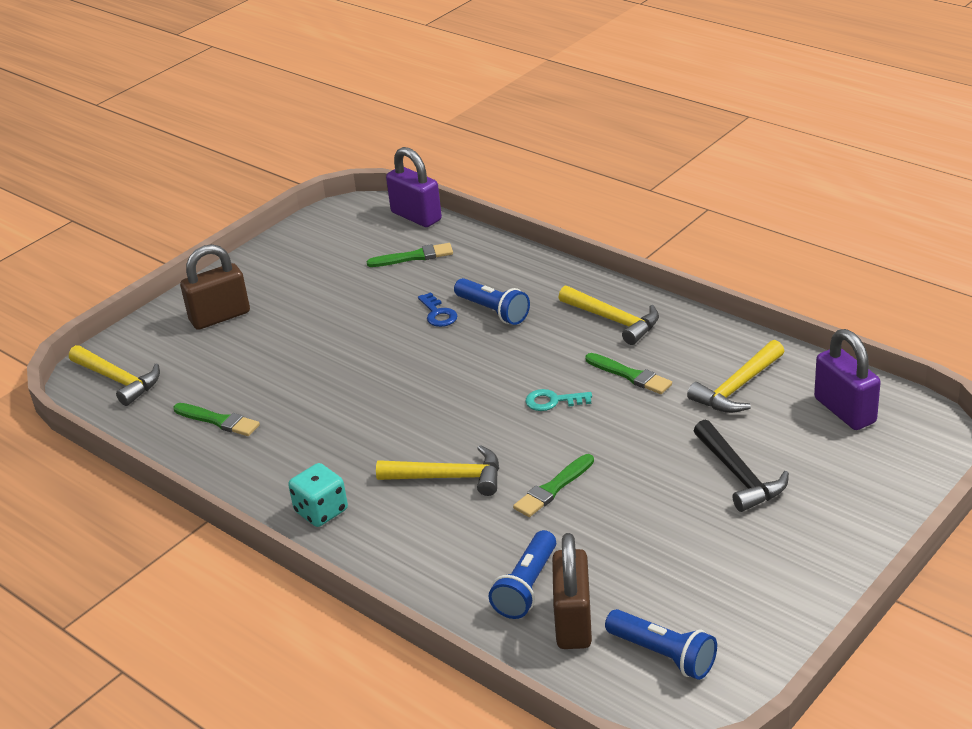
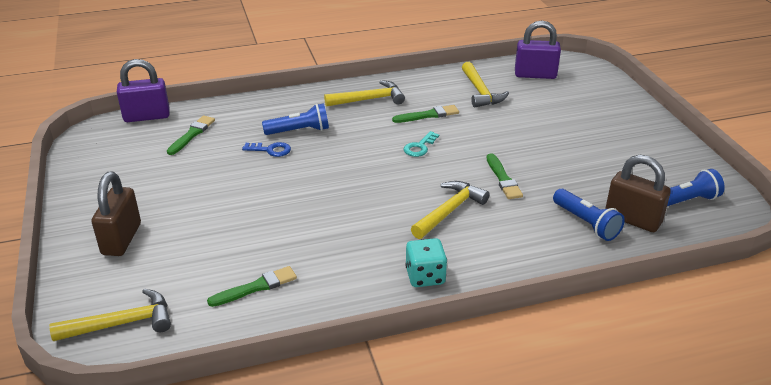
camera: 60 degrees left, 0 degrees up
black hammer [694,420,789,512] -> none

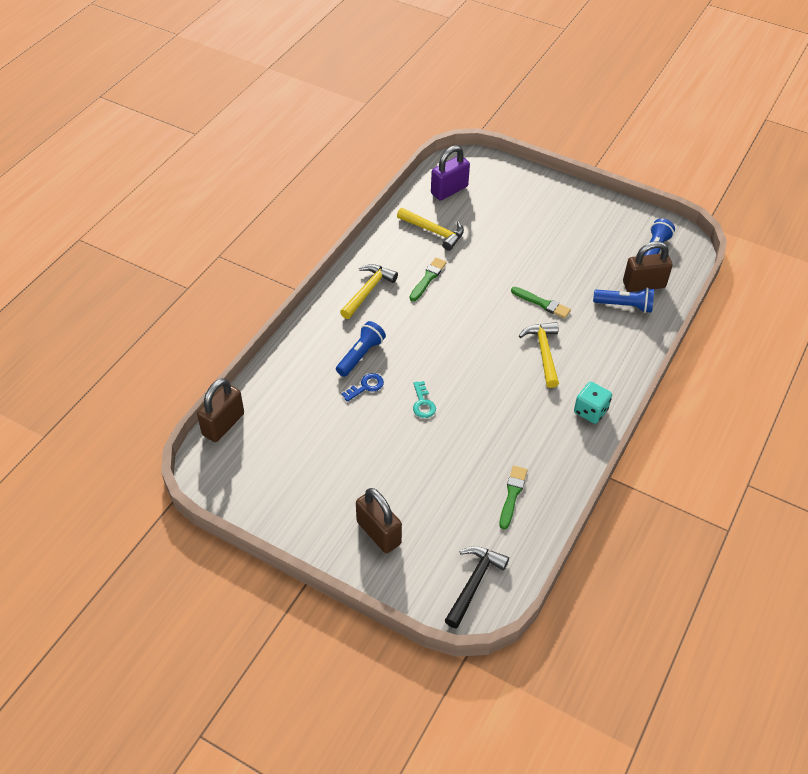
camera: 45 degrees left, 15 degrees up
yellow hammer [50,289,171,341] -> black hammer [445,546,509,628]
purple padlock [117,59,170,122] -> brown padlock [197,378,244,442]
green brush [167,116,215,155] -> none
turquoise key [403,131,439,157] -> turquoise key moved to [413,381,436,418]

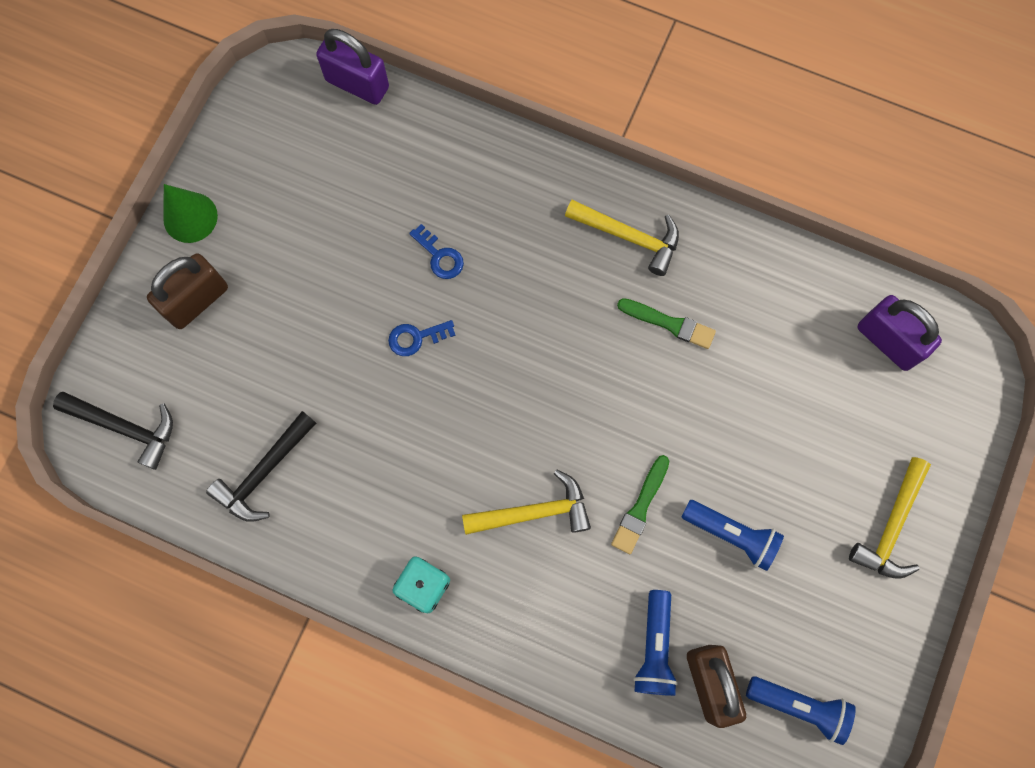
camera: 85 degrees right, 25 degrees up
brown padlock [197,378,244,442] -> purple padlock [316,29,389,105]
blue flashlight [336,321,386,377] -> blue flashlight moved to [682,500,784,571]
yellow hammer [397,208,464,251] -> yellow hammer moved to [849,457,931,579]
turquoise key [413,381,436,418] -> blue key [388,320,456,356]
green brush [499,466,527,530] -> black hammer [206,411,316,522]
none -> green cone [163,184,218,243]

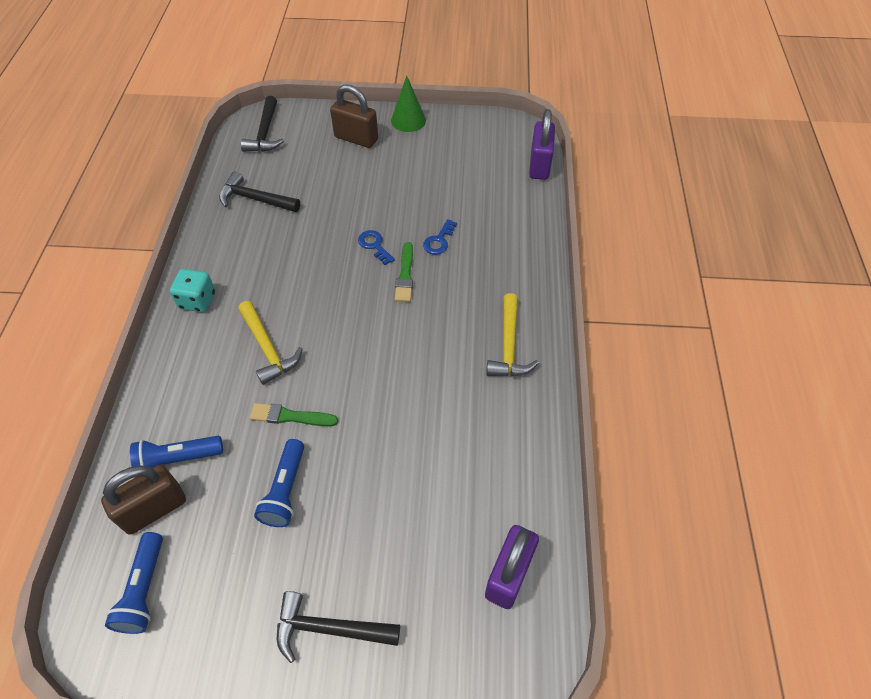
camera: 70 degrees right, 20 degrees down
green brush [617,298,716,349] -> green brush moved to [395,242,413,302]
yellow hammer [849,457,931,579] -> black hammer [277,591,400,663]

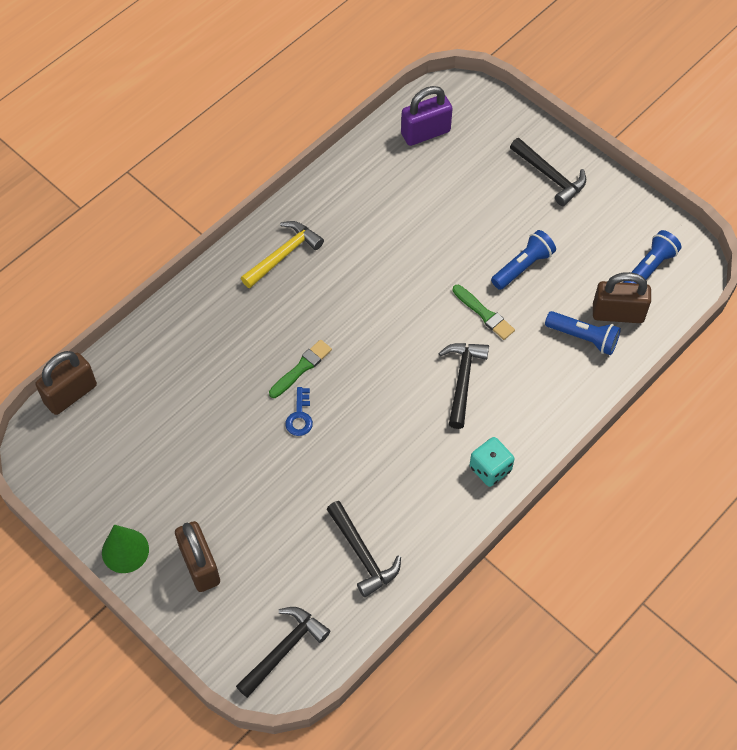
camera: 140 degrees left, 5 degrees up
yellow hammer [238,301,303,385] -> black hammer [438,343,489,429]
blue key [423,219,457,255] -> none
purple padlock [529,109,555,180] -> brown padlock [36,351,97,415]

